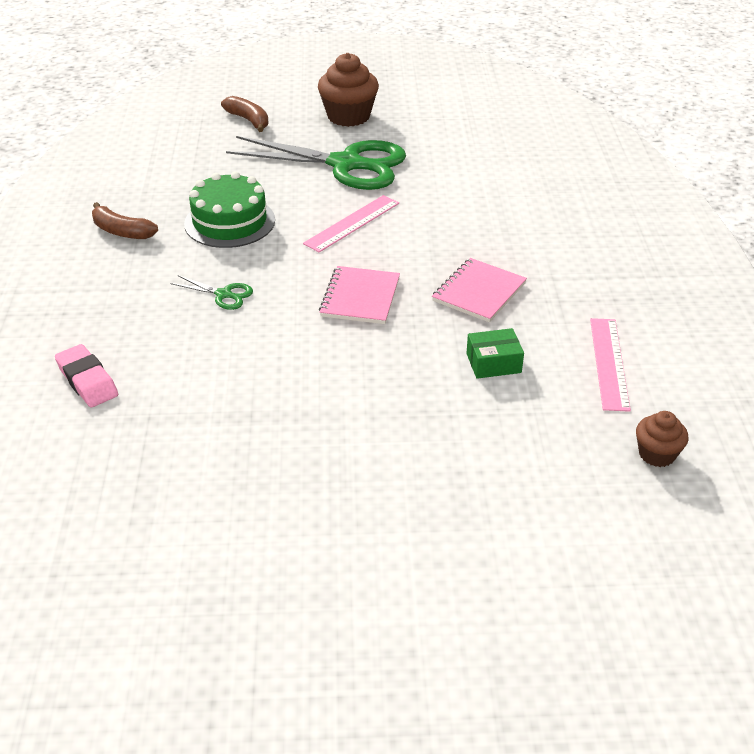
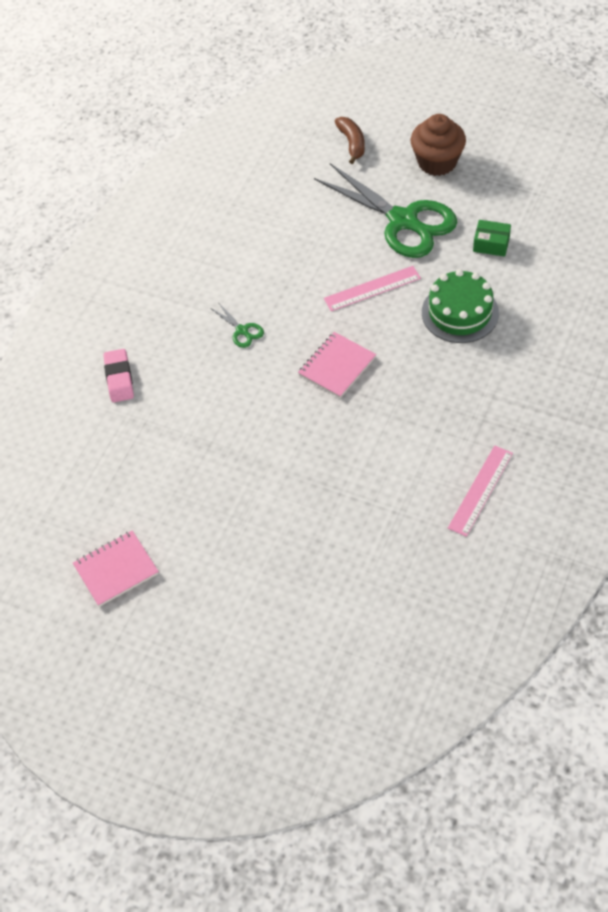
camera: 30 degrees right, 15 degrees up
brown banana [92,202,158,239] -> none
green cake [184,171,275,248] -> green cake moved to [422,269,499,343]
pink notebook [432,258,527,322] -> pink notebook moved to [73,530,159,607]
green box [466,328,524,379] -> green box moved to [473,220,511,257]
brown cupcake [636,411,689,467] -> none

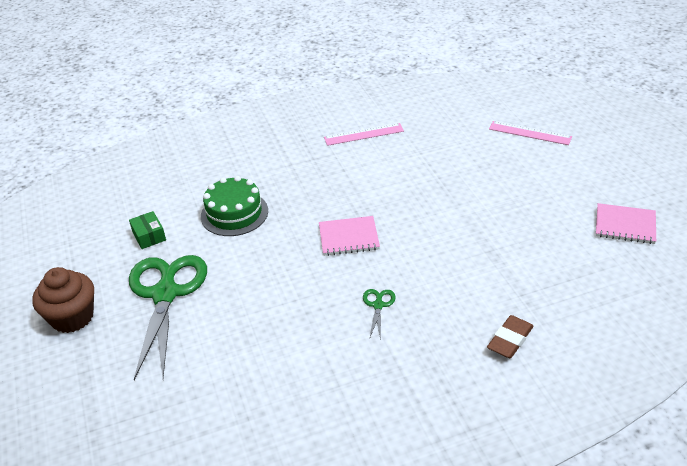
camera: 135 degrees left, 15 degrees down
pink eraser [103,349,134,402] -> brown eraser [487,315,533,358]
pink ruler [324,266,421,311] -> pink ruler moved to [489,121,572,145]
brown banana [335,117,365,164] -> none

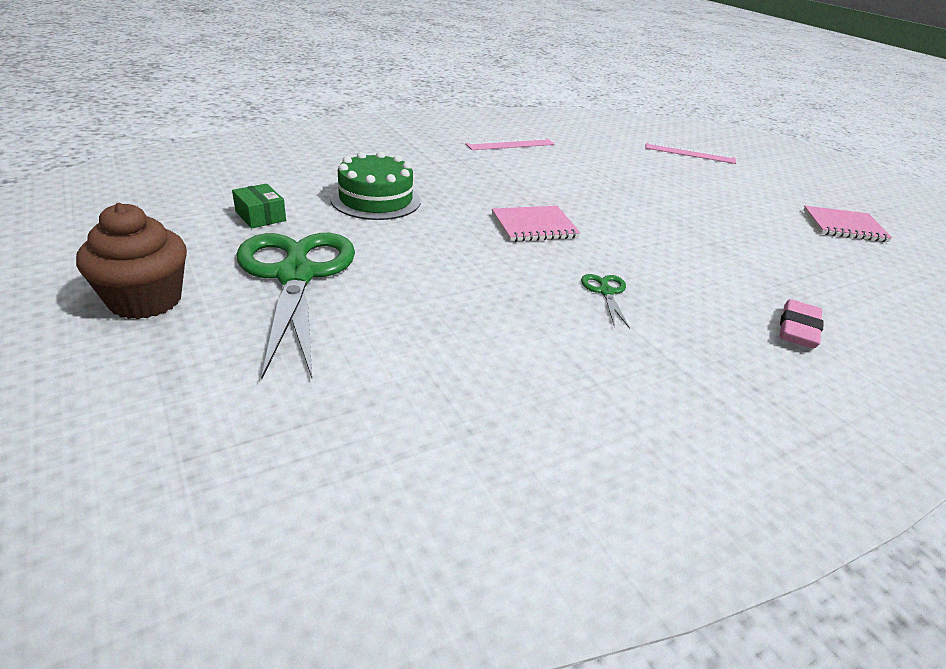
camera: 15 degrees left, 5 degrees down
brown eraser [487,315,533,358] -> pink eraser [780,299,824,349]

